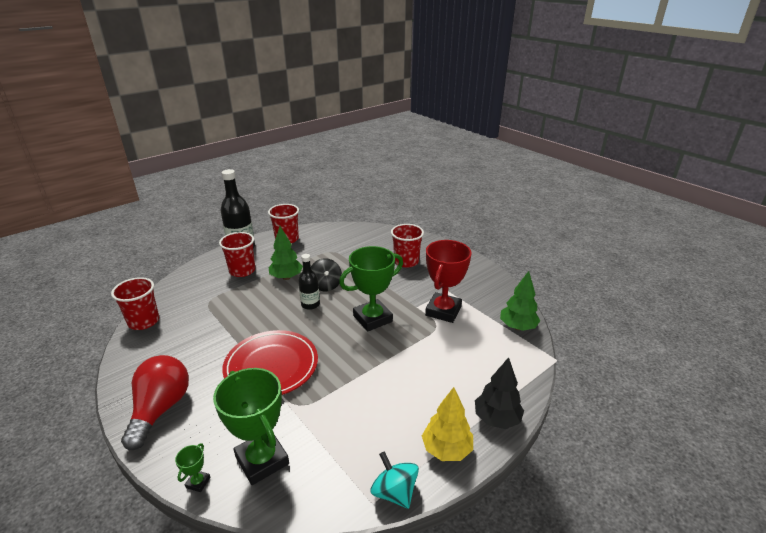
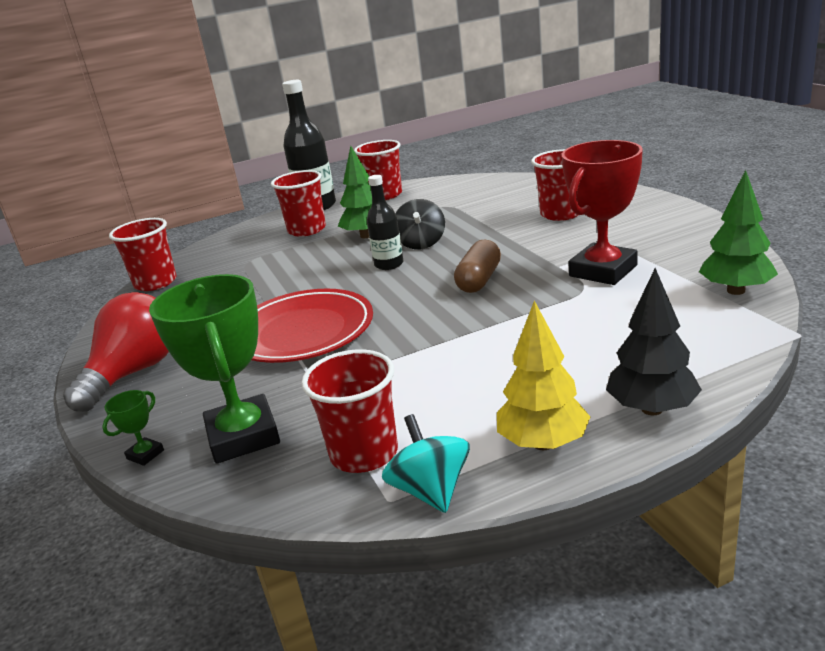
camera: 20 degrees right, 5 degrees down
green trophy [339,246,403,332] -> brown capsule [454,239,501,293]
none -> red cup [302,349,398,473]

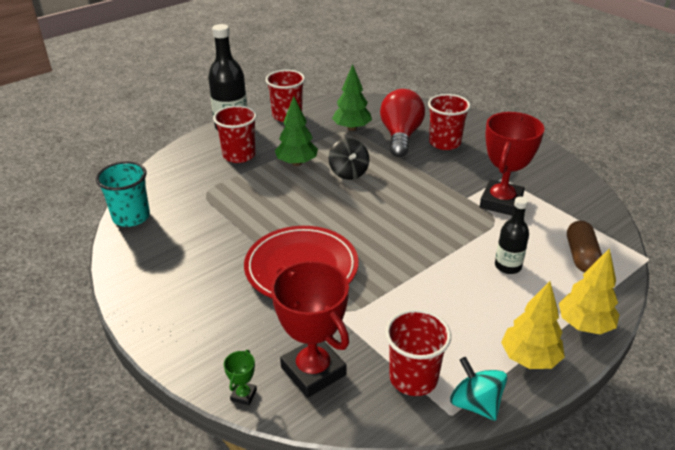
camera: 20 degrees left, 10 degrees up
red light bulb [63,292,169,412] -> red light bulb moved to [380,89,425,157]
red cup [109,218,177,291] -> turquoise cup [96,162,150,227]
green trophy [149,274,280,464] -> red trophy [271,261,349,398]
black bottle [367,175,403,270] -> black bottle moved to [495,197,529,274]
brown capsule [454,239,501,293] -> brown capsule moved to [567,221,602,272]
black tree [606,268,702,415] -> yellow tree [559,248,620,334]
green tree [699,170,778,295] -> green tree moved to [332,64,372,131]

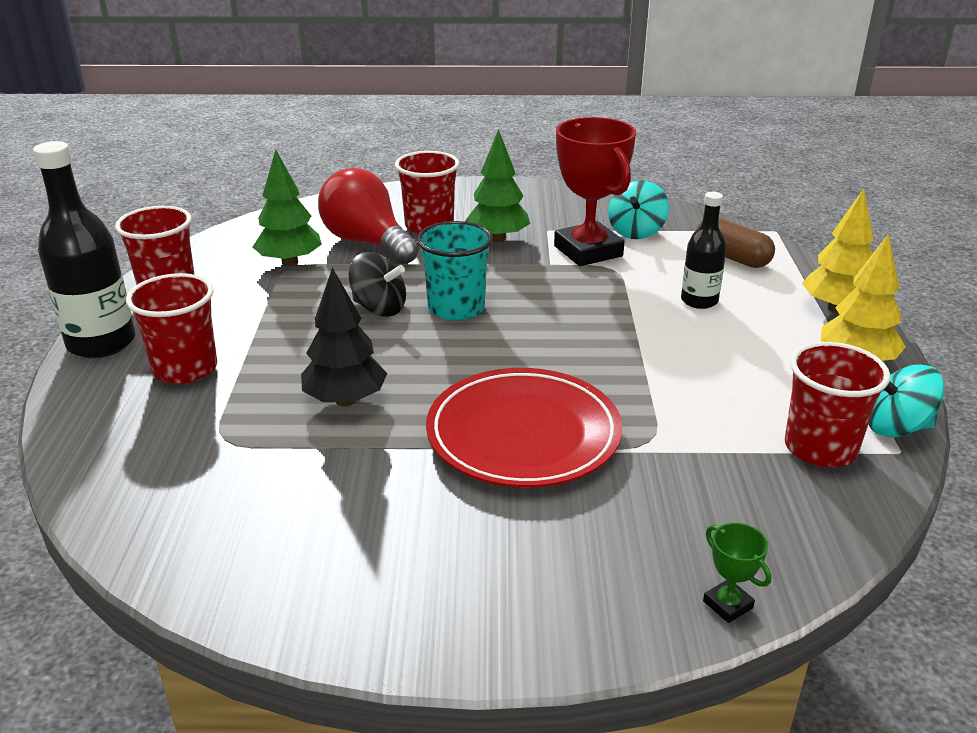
camera: 50 degrees left, 5 degrees down
turquoise cup [96,162,150,227] -> turquoise cup moved to [417,221,493,320]
red trophy [271,261,349,398] -> none
green tree [275,96,318,166] -> green tree moved to [465,129,530,242]
none -> black tree [301,267,387,407]
none -> turquoise spinning top [608,180,669,239]

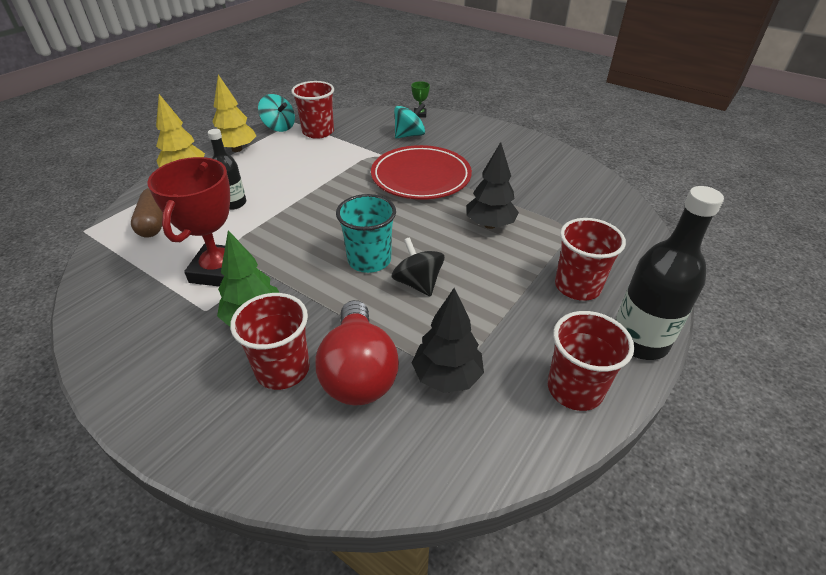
camera: 145 degrees left, 10 degrees up
green tree [253,150,322,266] -> black tree [412,288,484,393]
turquoise spinning top [608,180,669,239] -> turquoise spinning top moved to [394,103,425,139]

